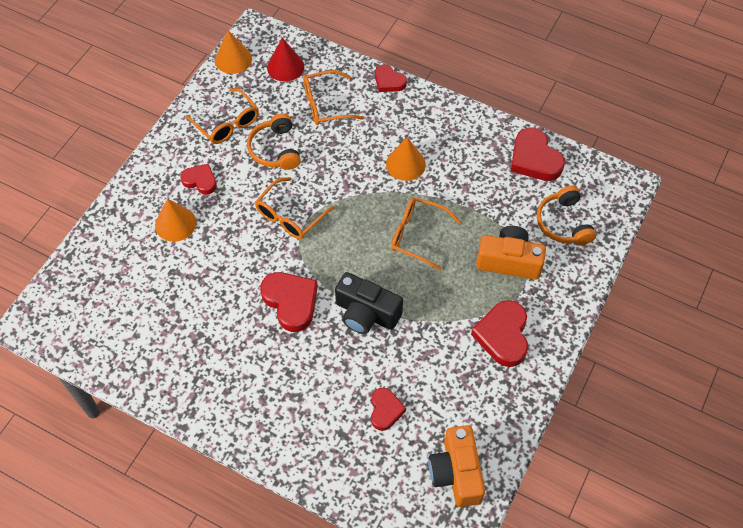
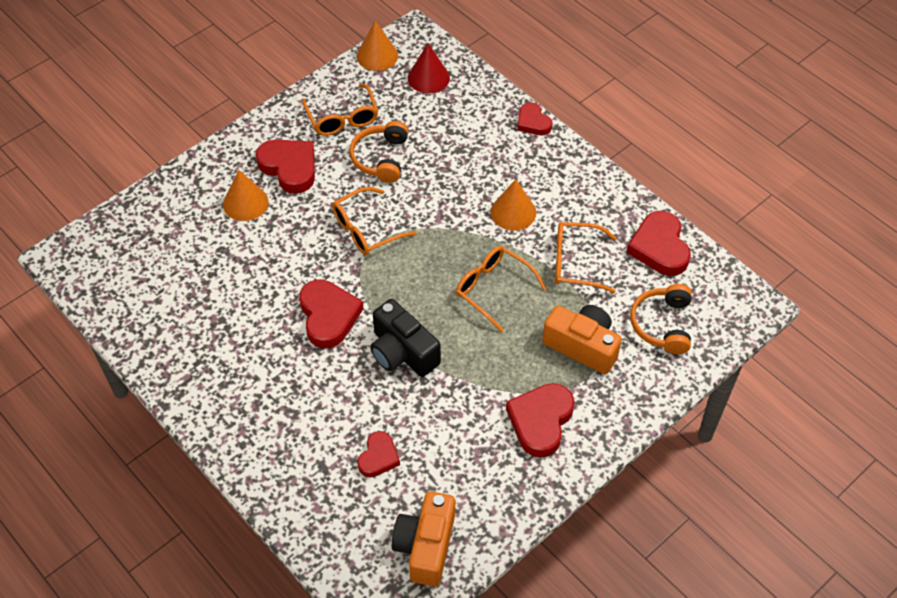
camera: 20 degrees right, 5 degrees down
red heart [180,164,217,194] -> red heart [256,140,315,194], size x1.65
orange glasses [303,70,364,125] -> orange glasses moved to [555,222,617,293]

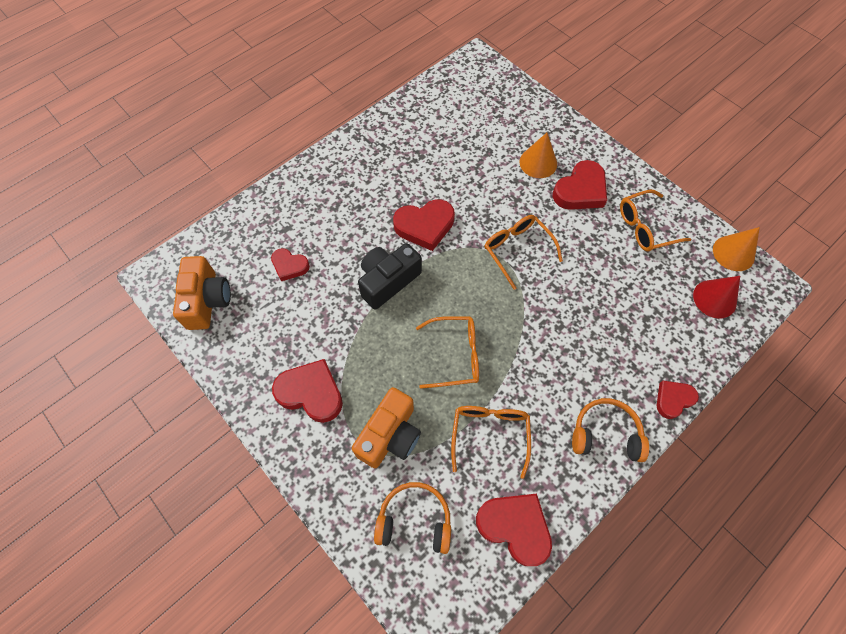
camera: 90 degrees right, 10 degrees up
orange headphones [349,121,409,183] -> orange headphones moved to [572,398,649,462]
orange camera [392,491,455,587] -> orange camera turned 75 degrees clockwise [173,256,231,330]
orange glasses [456,246,546,332] -> orange glasses turned 45 degrees clockwise [416,316,479,389]
orange cone [491,179,536,231] -> none
red heart [627,211,691,276] -> red heart turned 45 degrees clockwise [476,494,552,566]

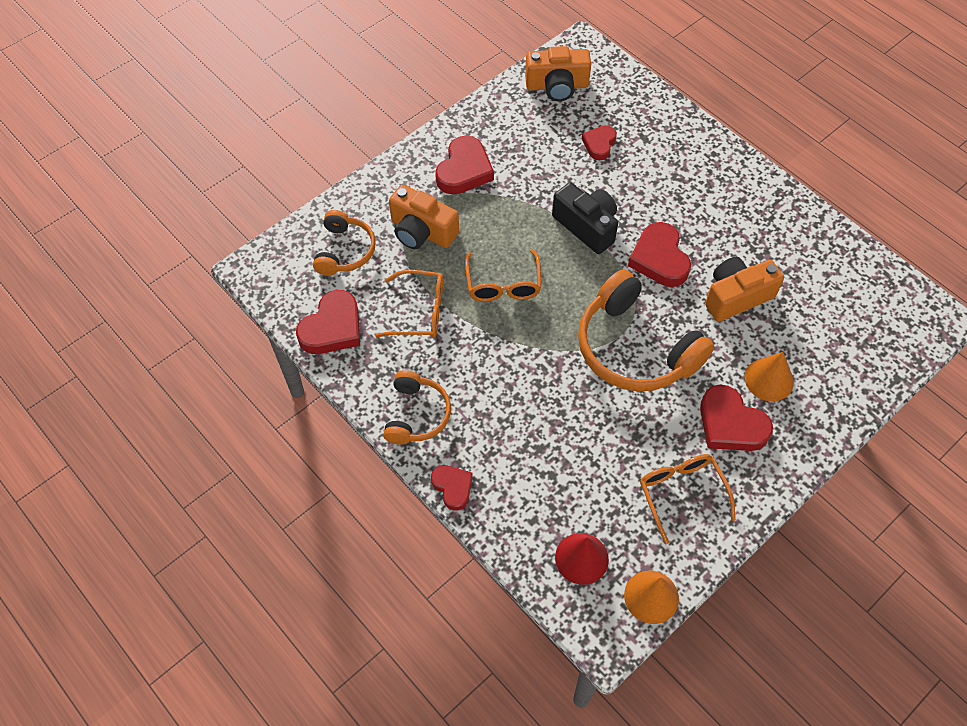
camera: 90 degrees right, 5 degrees down
orange glasses [484,215,563,290] -> orange headphones [578,269,714,392]
none -> orange camera [705,257,784,322]

